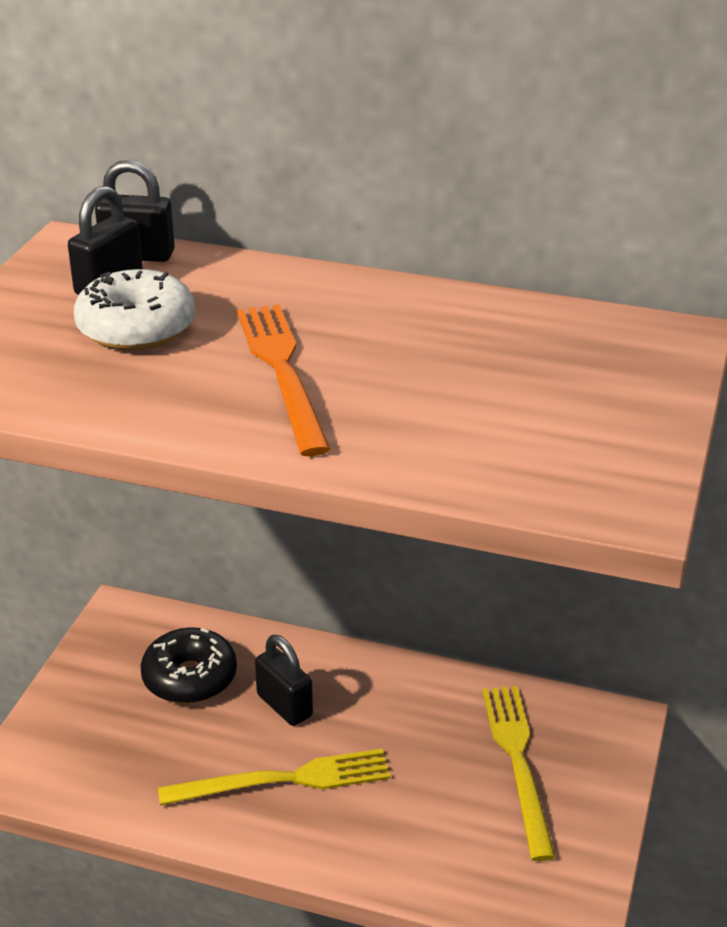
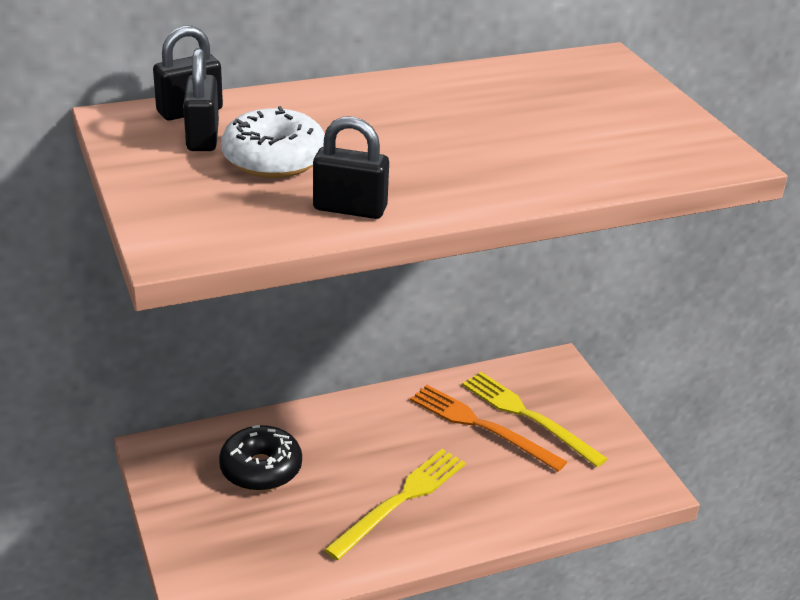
camera: 40 degrees left, 0 degrees up
orange fork [237,305,331,456] -> orange fork moved to [410,385,567,472]
black padlock [255,635,313,726] -> black padlock moved to [313,116,389,219]

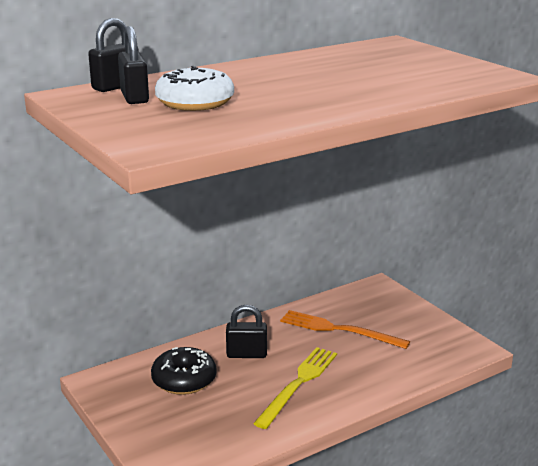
camera: 10 degrees left, 10 degrees down
black padlock [313,116,389,219] -> black padlock moved to [226,305,267,358]
yellow fork [462,372,608,467] -> none

